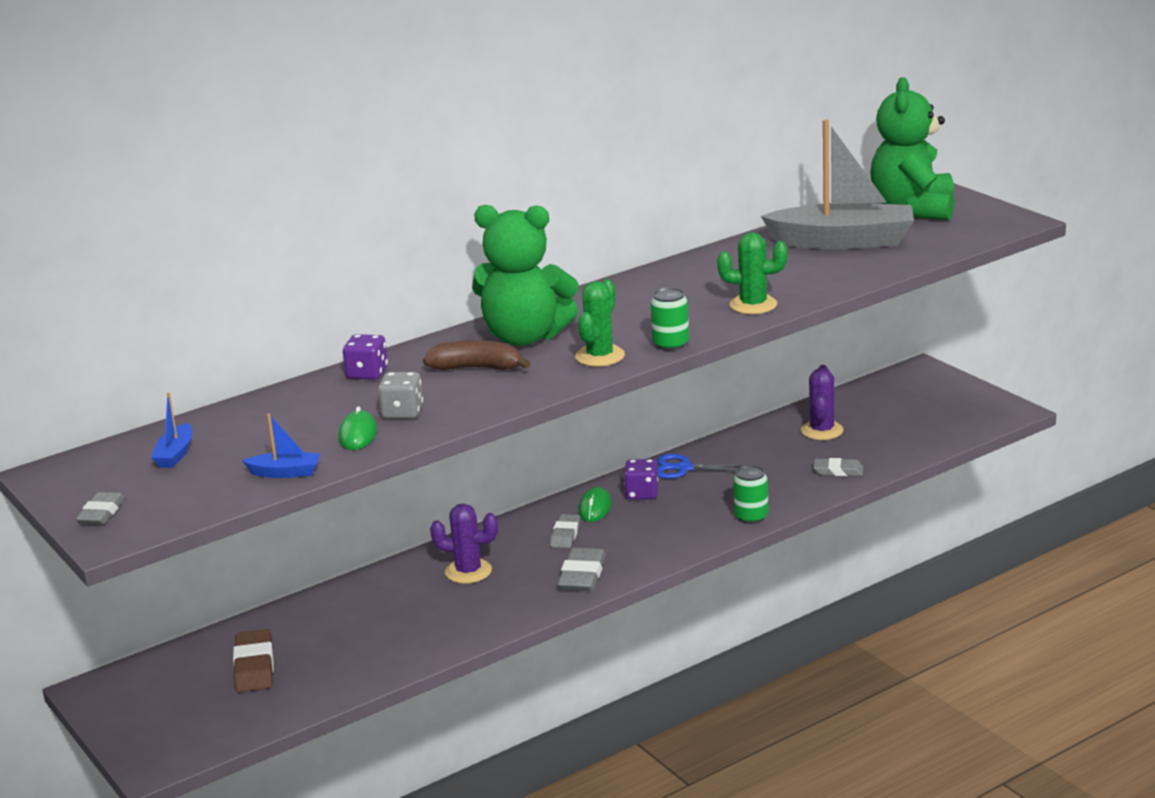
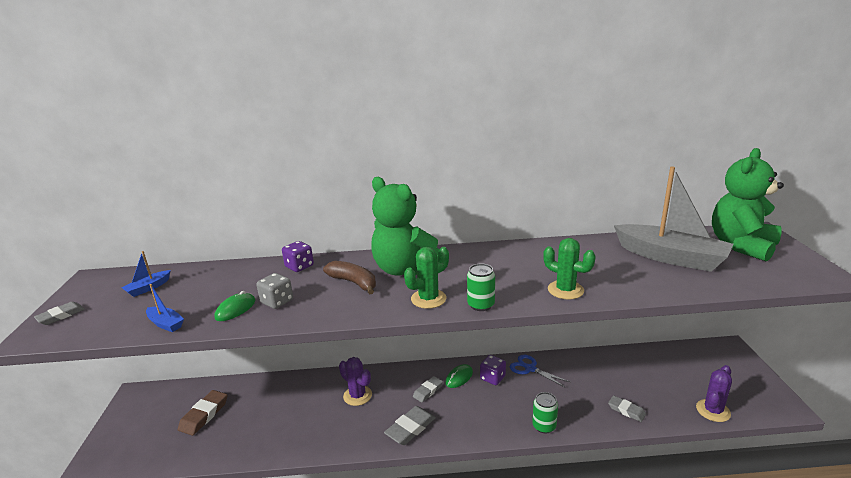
camera: 30 degrees right, 0 degrees up
purple cactus [801,365,844,440] -> purple cactus moved to [696,365,732,422]

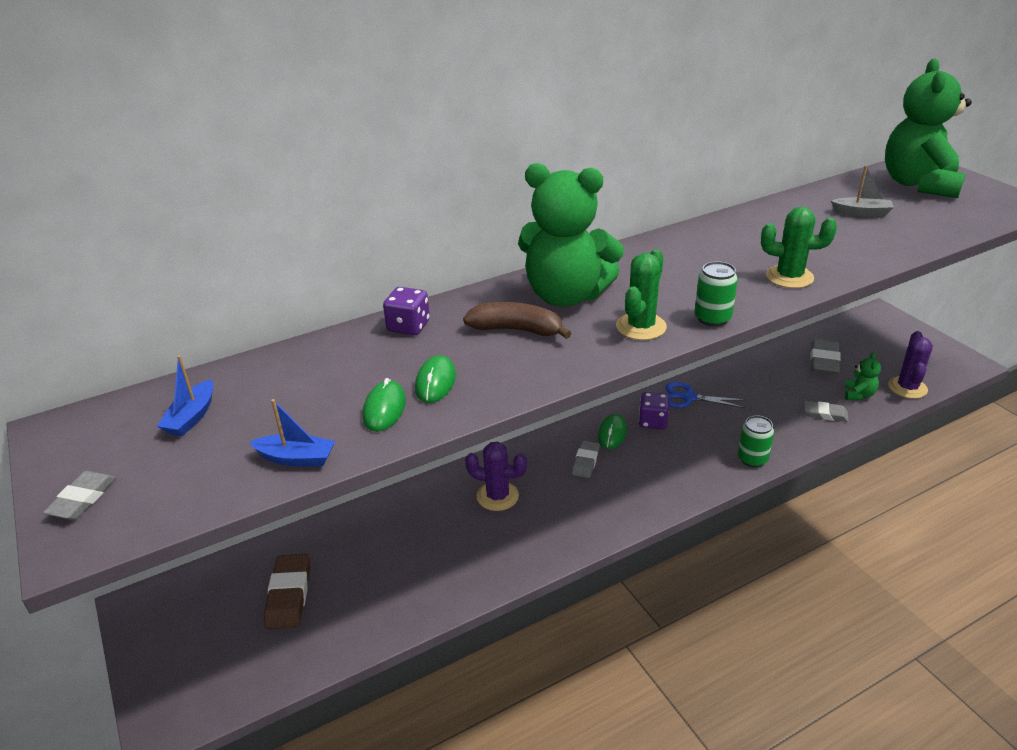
camera: 25 degrees left, 10 degrees up
grey dice [256,273,293,309] -> green mouse [415,355,456,403]
grey eraser [384,406,436,445] -> grey eraser moved to [810,339,841,375]
grey boat [614,166,734,272] -> grey boat [831,165,894,216], size x0.42
none -> green teddy bear [845,352,881,400]

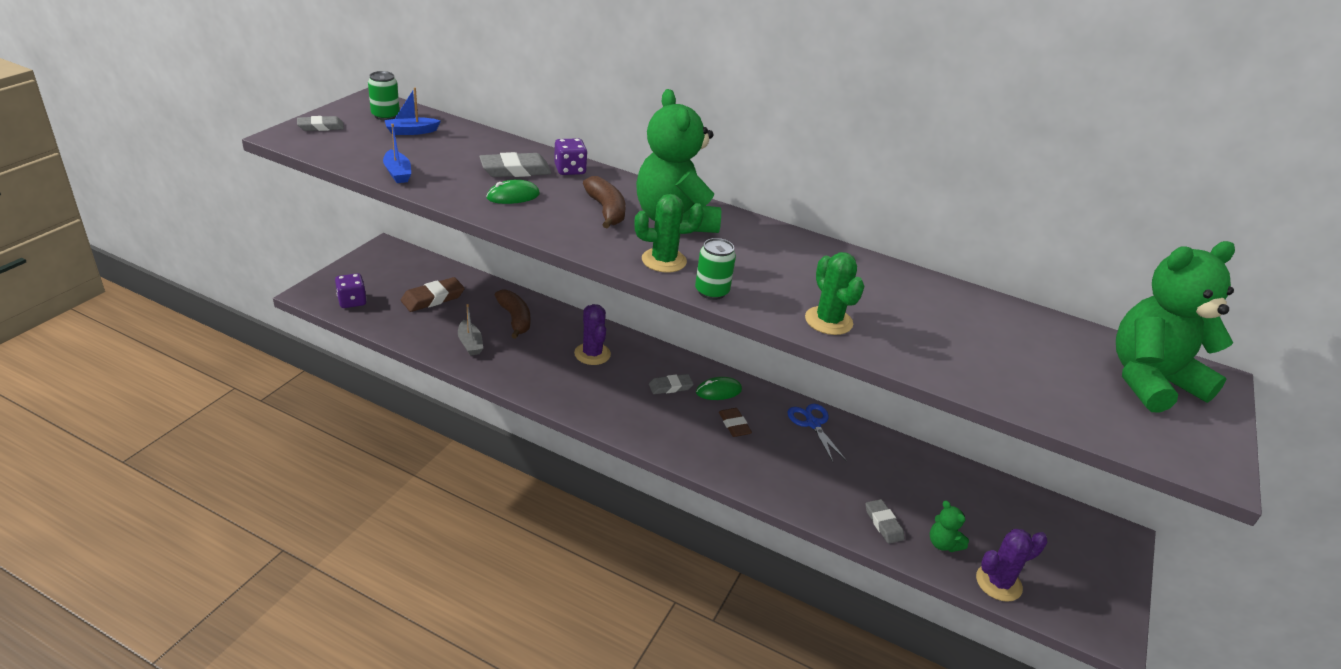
camera: 50 degrees right, 0 degrees up
green mouse [362,378,406,432] -> none
purple dice [639,392,670,430] -> purple dice moved to [335,273,367,308]
green can [738,415,774,467] -> green can moved to [368,71,400,120]
grey eraser [810,339,841,375] -> grey eraser moved to [479,152,552,177]
grey boat [831,165,894,216] -> grey boat moved to [458,304,483,356]
green teddy bear [845,352,881,400] -> green teddy bear turned 75 degrees clockwise [930,501,969,552]
none -> brown banana [495,289,530,339]
none -> brown eraser [719,408,752,437]

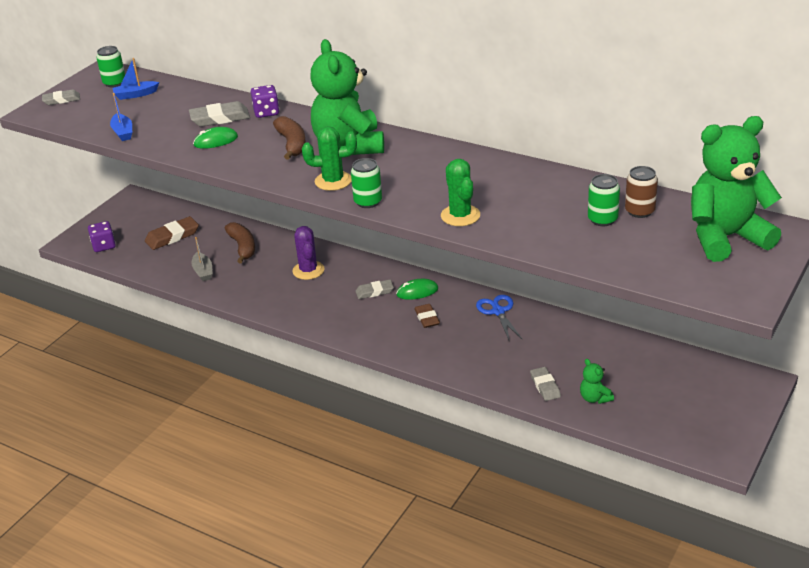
camera: 10 degrees right, 0 degrees up
purple cactus [976,529,1047,602] -> none
none -> green can [588,174,620,226]
none -> brown can [625,166,658,218]

